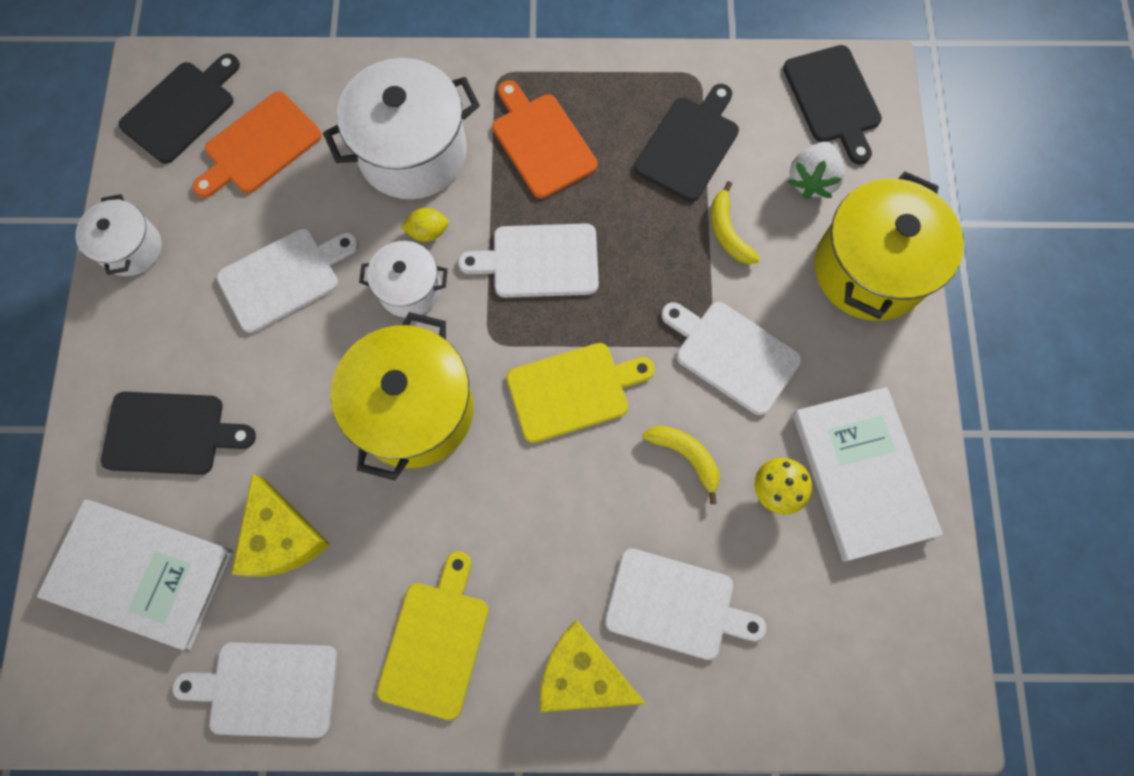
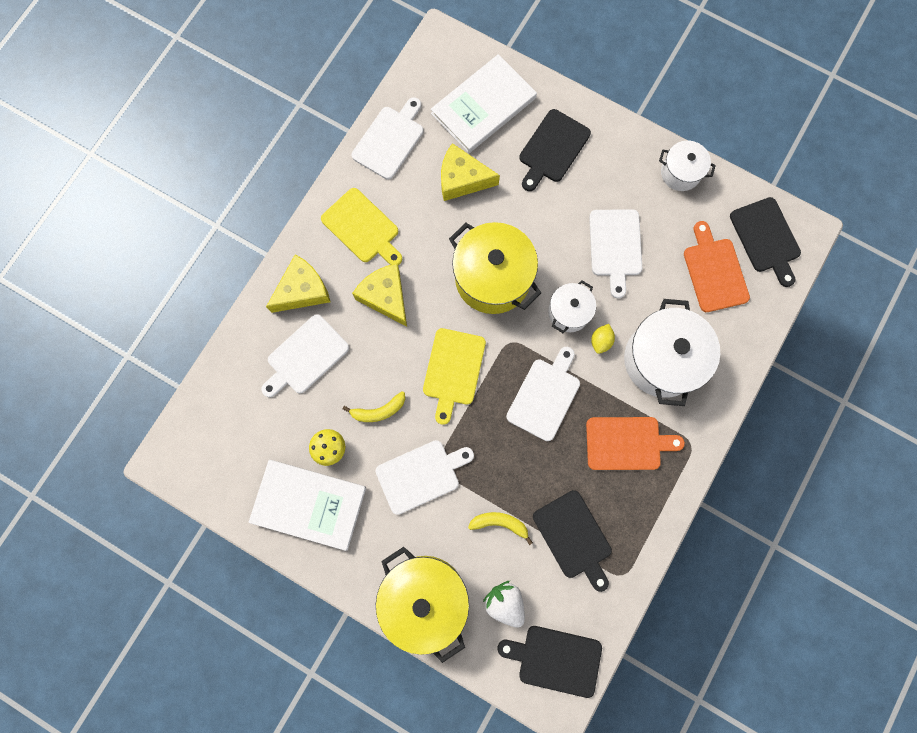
camera: 120 degrees right, 5 degrees up
none -> yellow cheese [352,263,407,327]

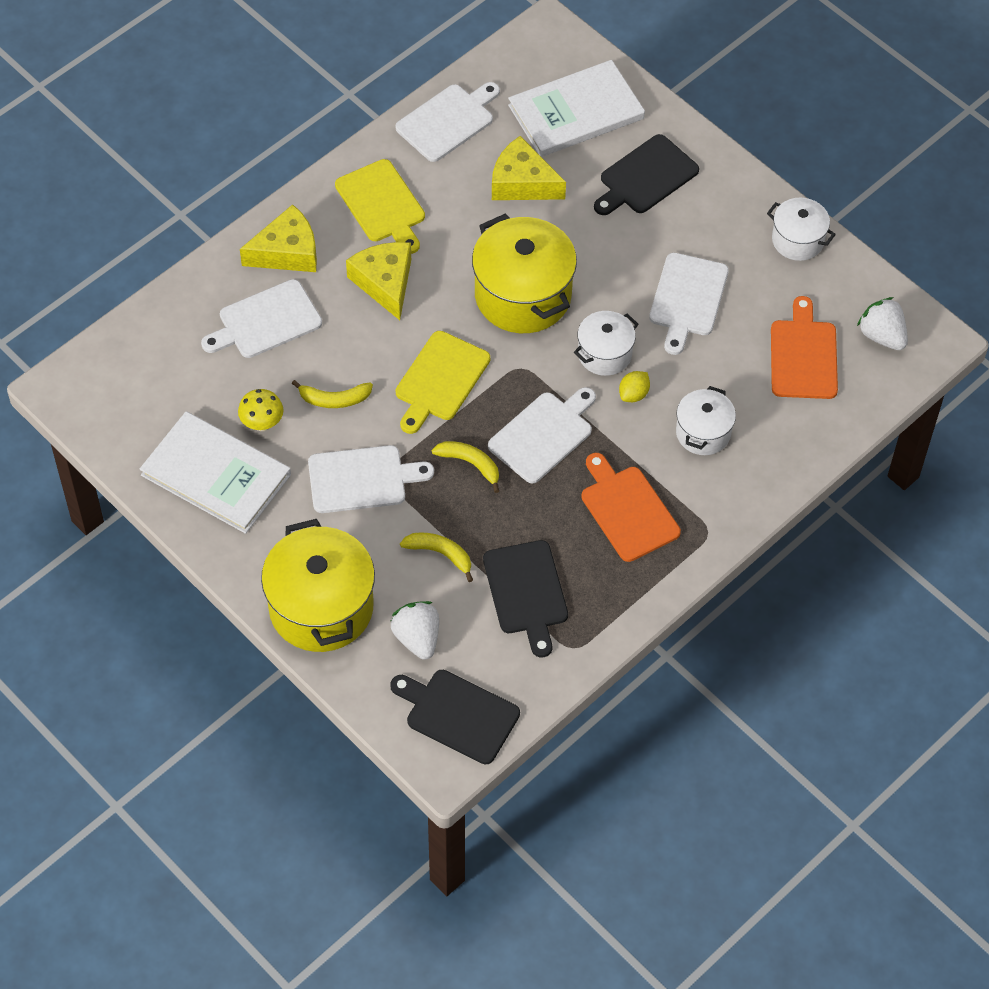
camera: 15 degrees right, 20 degrees down
orange cutting board [586,417,685,470] -> orange cutting board turned 135 degrees counterclockwise [581,453,681,562]
white pot [624,299,720,406] -> white pot [676,386,736,455], size x0.55
black cutting board [730,197,801,287] -> white strawberry [857,297,908,350]
none -> yellow banana [432,441,499,493]

